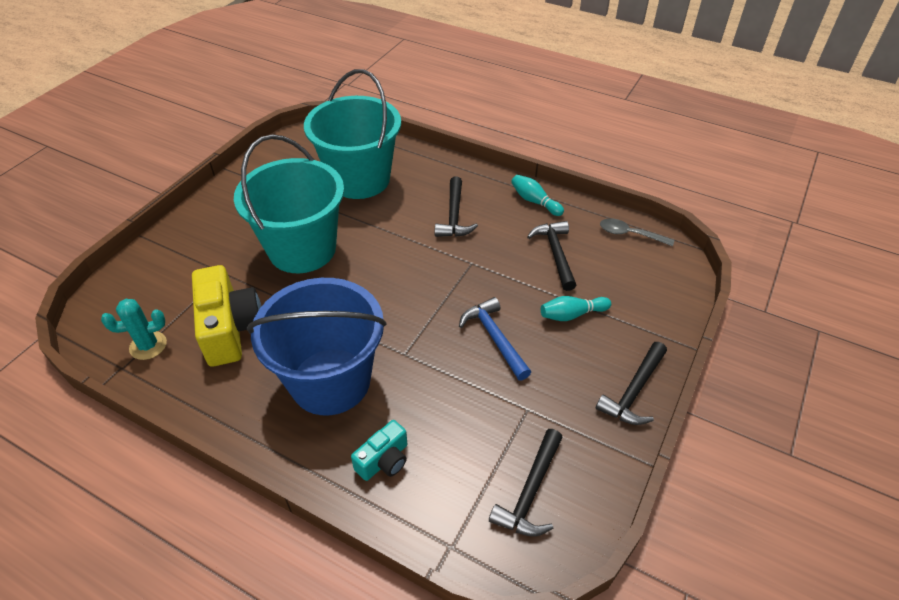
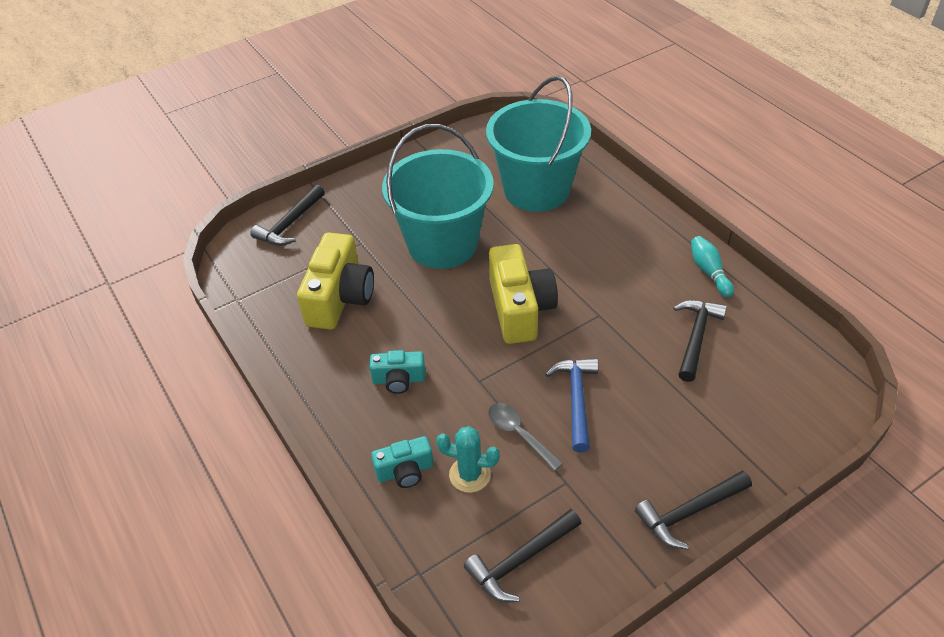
camera: 30 degrees right, 0 degrees up
turquoise cactus [101,299,167,360] -> turquoise cactus moved to [436,426,500,493]
blue bucket [247,278,386,415] -> turquoise camera [369,350,425,394]
black hammer [435,177,478,237] -> black hammer moved to [250,185,325,246]
turquoise bowling pin [541,296,611,321] -> none
grey spoon [600,218,674,246] -> grey spoon moved to [488,403,563,471]
none -> yellow camera [489,244,558,344]

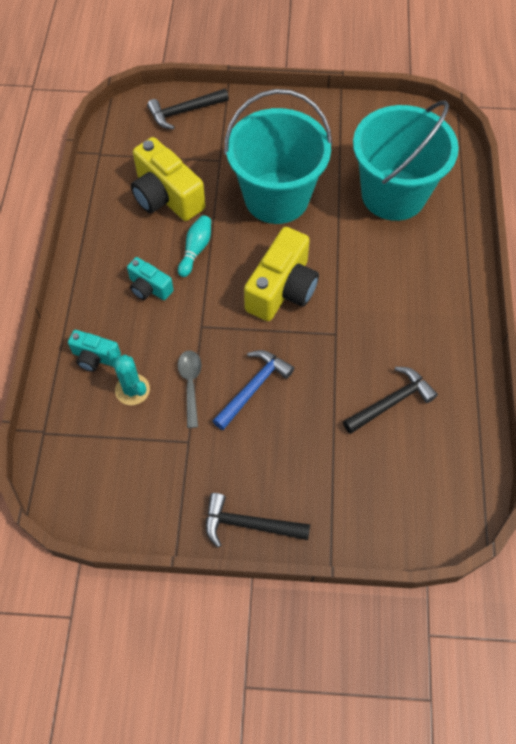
camera: 35 degrees right, 15 degrees up
yellow camera [297,233,374,330] -> yellow camera turned 90 degrees clockwise [131,137,205,221]
black hammer [464,509,581,602] -> none
turquoise bowling pin [691,236,734,297] -> turquoise bowling pin moved to [178,215,211,277]

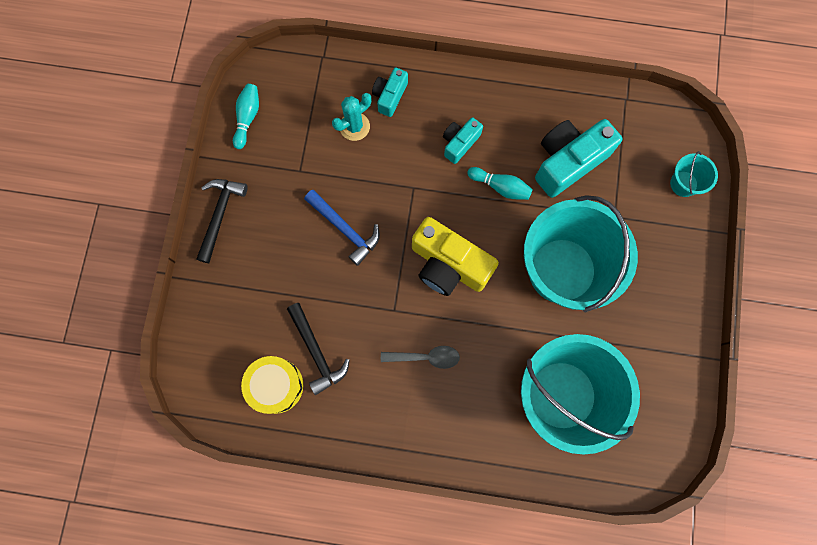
camera: 95 degrees right, 15 degrees up
yellow camera [131,137,205,221] -> turquoise camera [535,119,622,198]
black hammer [147,88,229,130] -> turquoise bucket [670,151,718,197]
grey spoon [178,351,202,428] -> grey spoon moved to [381,346,460,369]
none -> turquoise bowling pin [233,84,259,149]
none -> yellow drum [241,356,303,414]

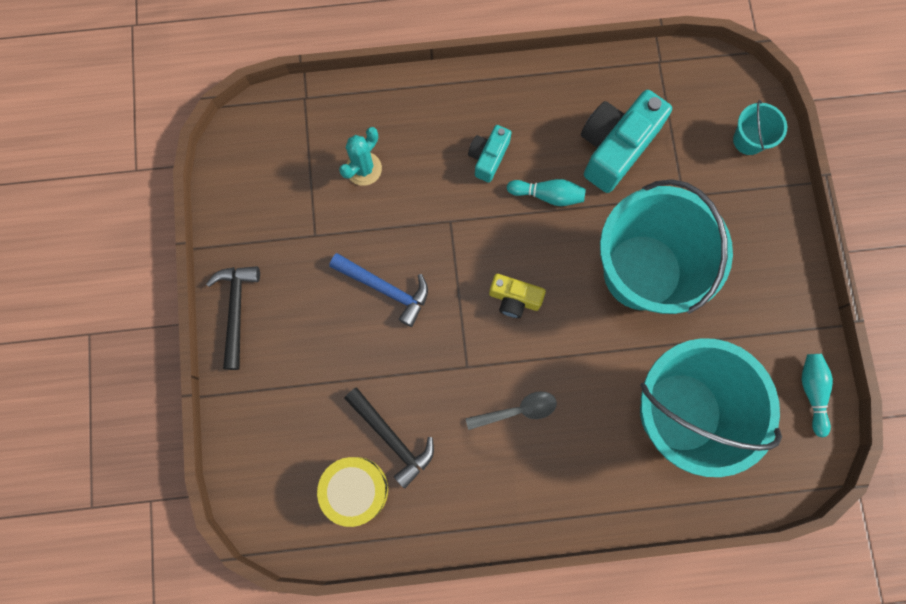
camera: 15 degrees left, 0 degrees up
turquoise bowling pin [233,84,259,149] -> turquoise bowling pin moved to [802,354,833,438]
turquoise camera [372,67,408,117] -> none
yellow camera [412,217,499,296] -> yellow camera [489,274,546,318], size x0.54

